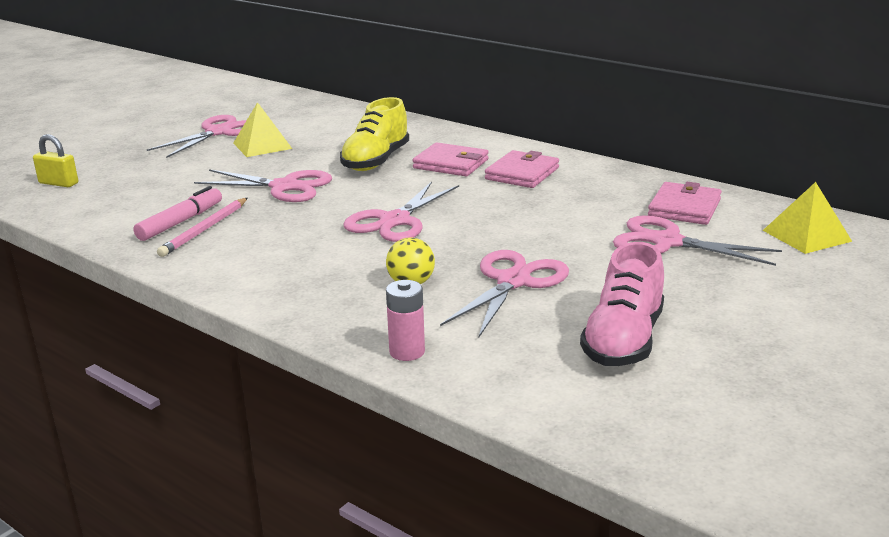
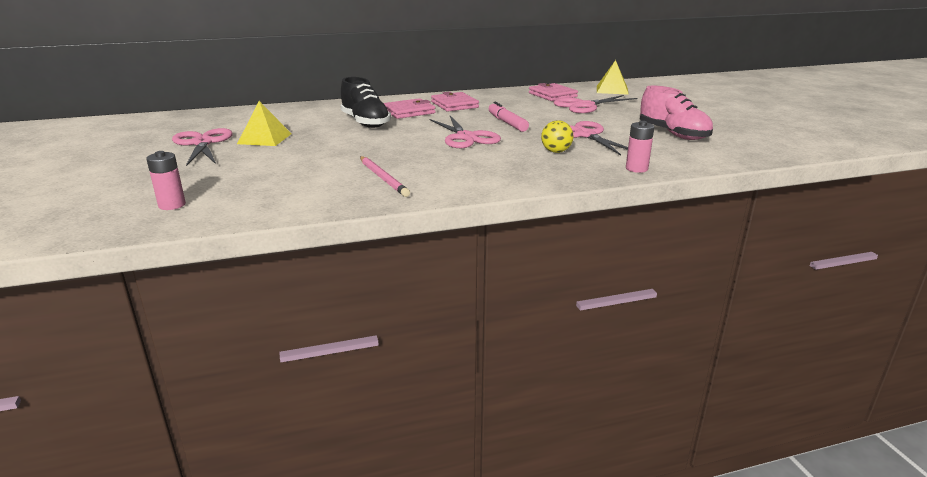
camera: 55 degrees left, 0 degrees up
yellow padlock [33,134,78,187] -> pink battery [146,151,186,210]
pink marker [134,186,222,241] -> pink marker moved to [489,102,529,132]
pink scissors [194,169,332,202] -> none
yellow shoe [340,97,409,171] -> black shoe [340,77,391,128]

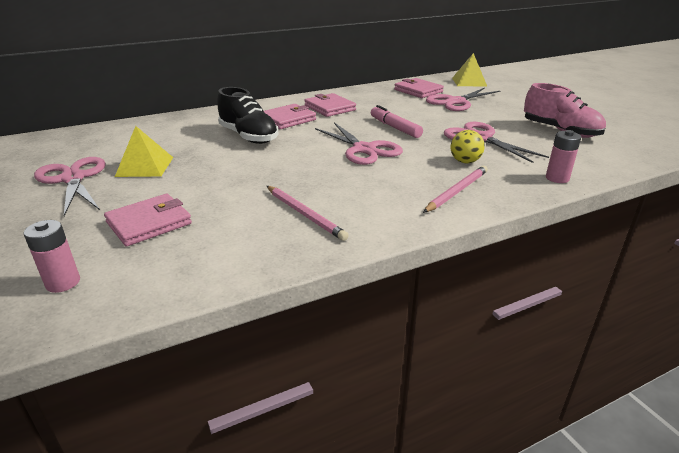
camera: 10 degrees left, 5 degrees up
none -> pink wallet [104,194,192,246]
none -> pink pencil [423,166,488,213]

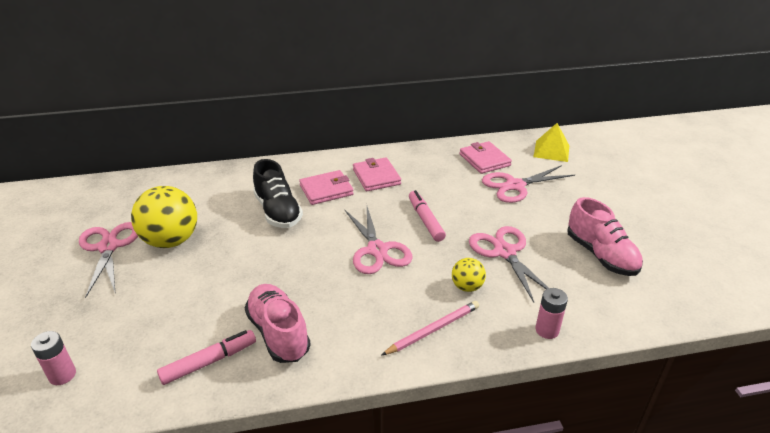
camera: 15 degrees right, 5 degrees up
pink wallet [104,194,192,246] -> none
yellow pyramid [115,126,173,177] -> yellow ball [131,186,197,248]
pink pencil [267,186,349,241] -> pink shoe [245,284,311,363]
none -> pink marker [157,330,256,385]

